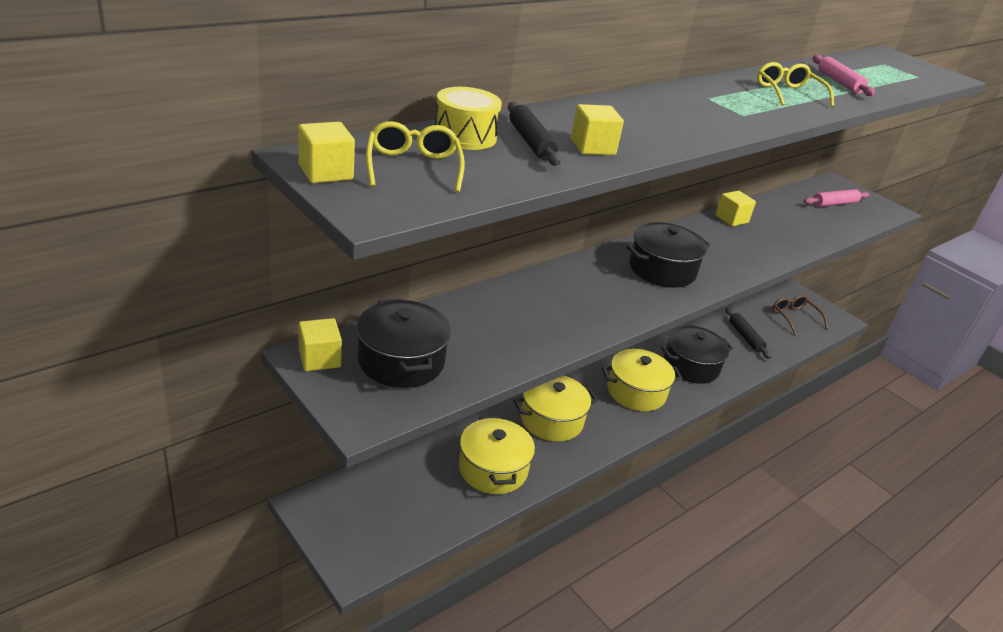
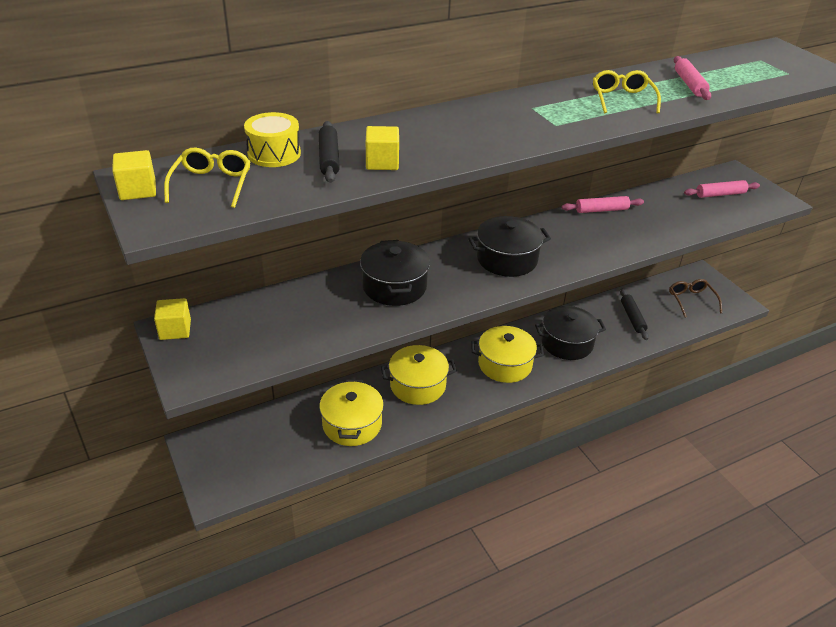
camera: 15 degrees right, 5 degrees up
black pot [356,298,451,388] -> black pot moved to [360,240,430,306]
yellow cube [715,191,756,226] -> pink rolling pin [562,196,644,213]

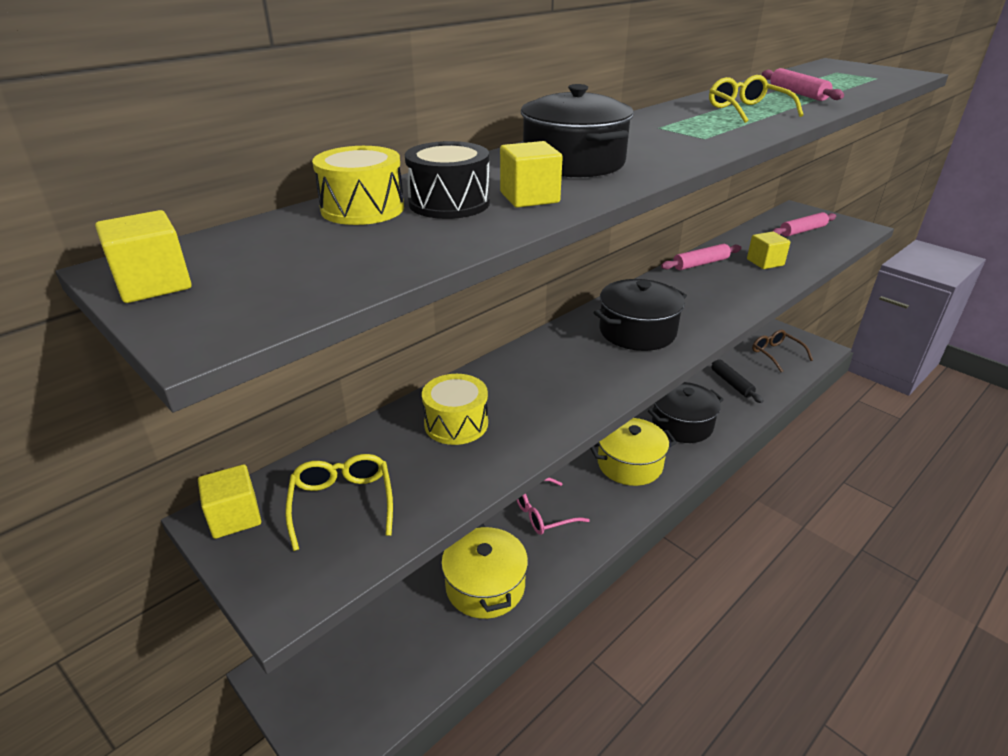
camera: 15 degrees left, 5 degrees down
yellow glasses [164,147,251,208] -> yellow glasses moved to [285,454,393,551]
black rolling pin [319,121,340,183] -> black drum [405,141,490,219]
black pot [360,240,430,306] -> black pot moved to [521,84,634,178]
yellow pot [381,345,457,405] -> pink glasses [517,477,590,535]
none -> yellow drum [422,374,488,445]
none -> yellow cube [747,232,791,269]

